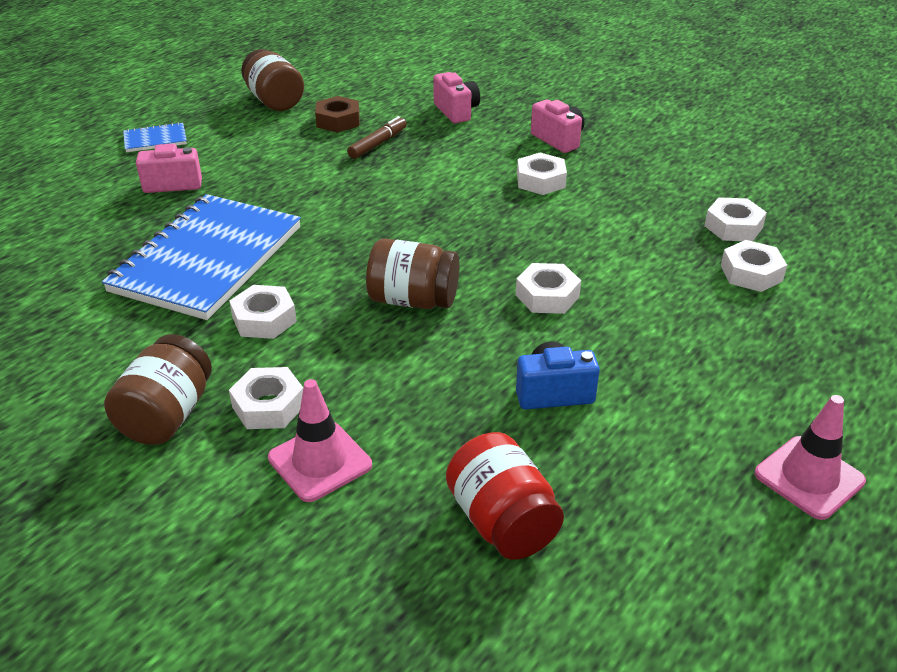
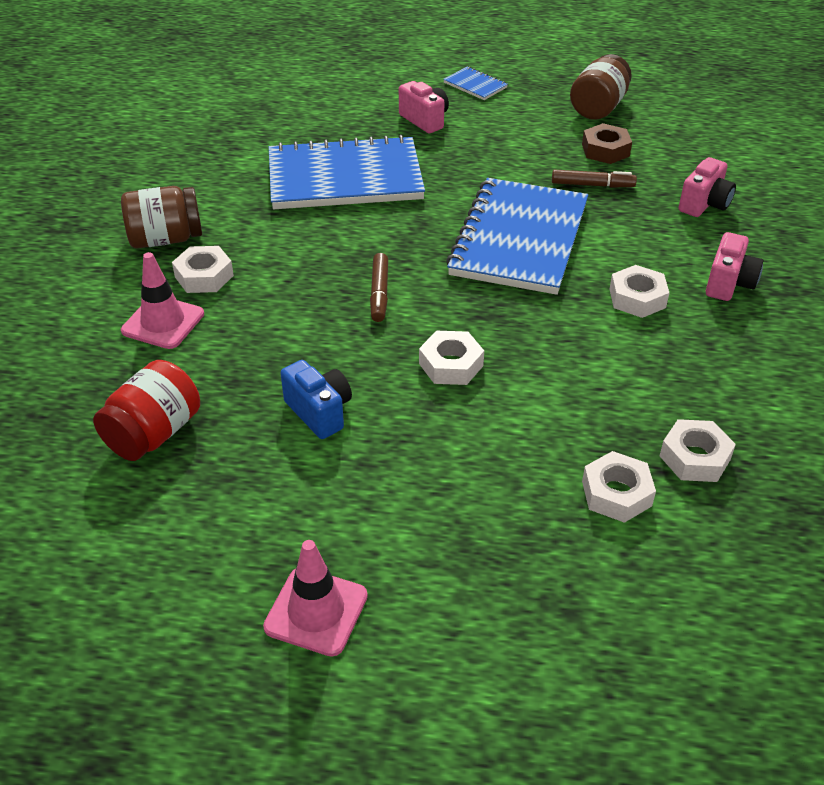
camera: 60 degrees right, 5 degrees up
white nut [229,285,297,339] -> none
brown jar [366,238,459,309] -> brown marker [370,253,388,322]
none -> blue notebook [446,178,588,295]

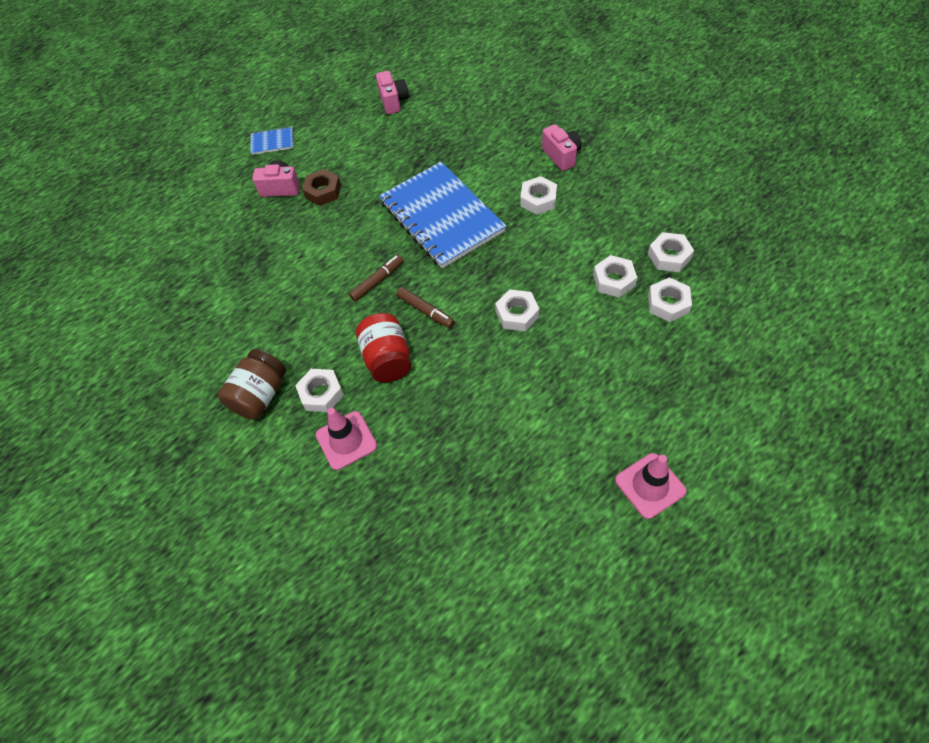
camera: 45 degrees left, 15 degrees up
red jar [93,360,200,461] -> red jar moved to [356,313,411,383]
blue notebook [269,135,425,209] -> none
blue camera [281,360,352,439] -> none
brown marker [552,170,637,188] -> brown marker moved to [349,255,404,302]
brown jar [570,54,632,120] -> none
brown nut [582,123,632,164] -> brown nut moved to [302,169,341,206]
pink camera [678,157,736,217] -> pink camera moved to [376,71,409,115]
none -> white nut [593,255,637,298]

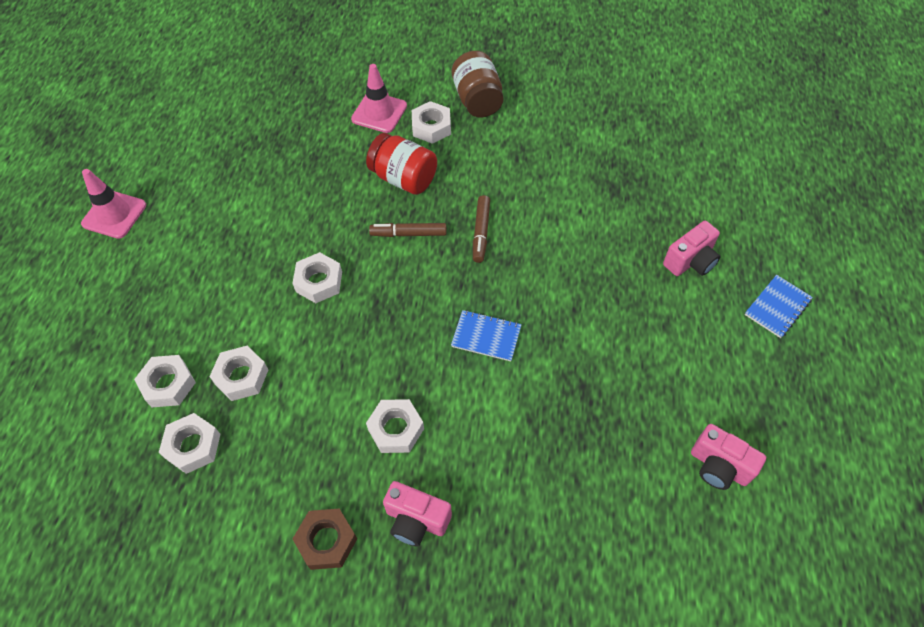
camera: 135 degrees right, 0 degrees up
brown nut [302,169,341,206] -> brown nut moved to [293,508,357,570]
blue notebook [379,162,506,269] -> blue notebook [451,310,522,361], size x0.41

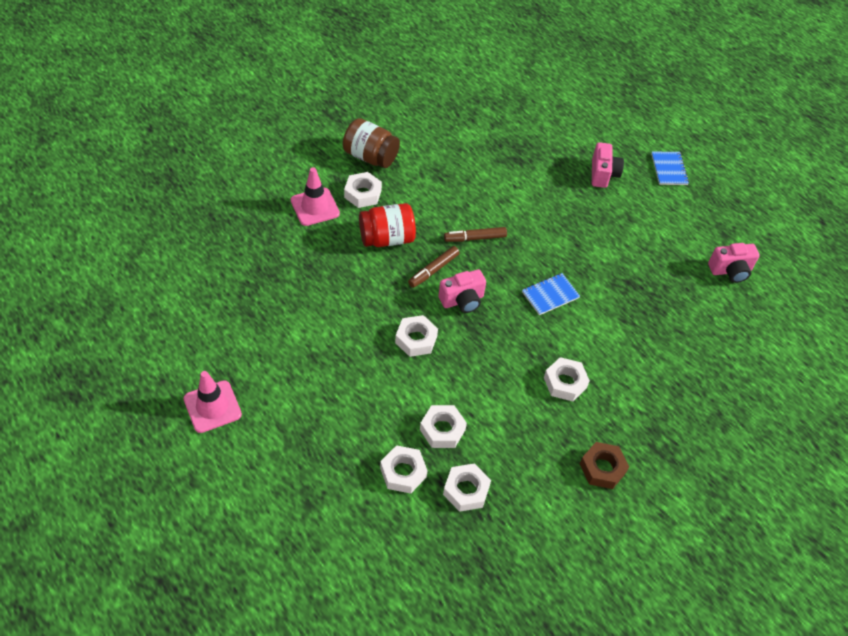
camera: 50 degrees left, 5 degrees down
pink camera [383,481,452,547] -> pink camera moved to [438,269,486,313]
brown marker [473,195,490,263] -> brown marker turned 120 degrees clockwise [444,227,507,242]

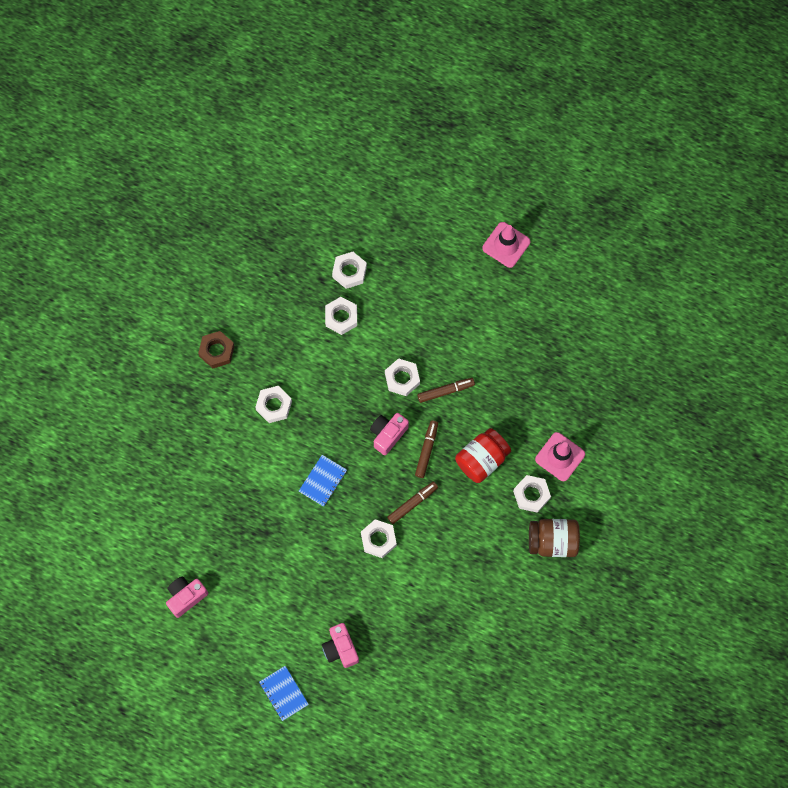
camera: 155 degrees right, 20 degrees up
white nut [443,463,491,512] -> white nut moved to [361,519,397,558]
none -> brown marker [417,378,475,403]

